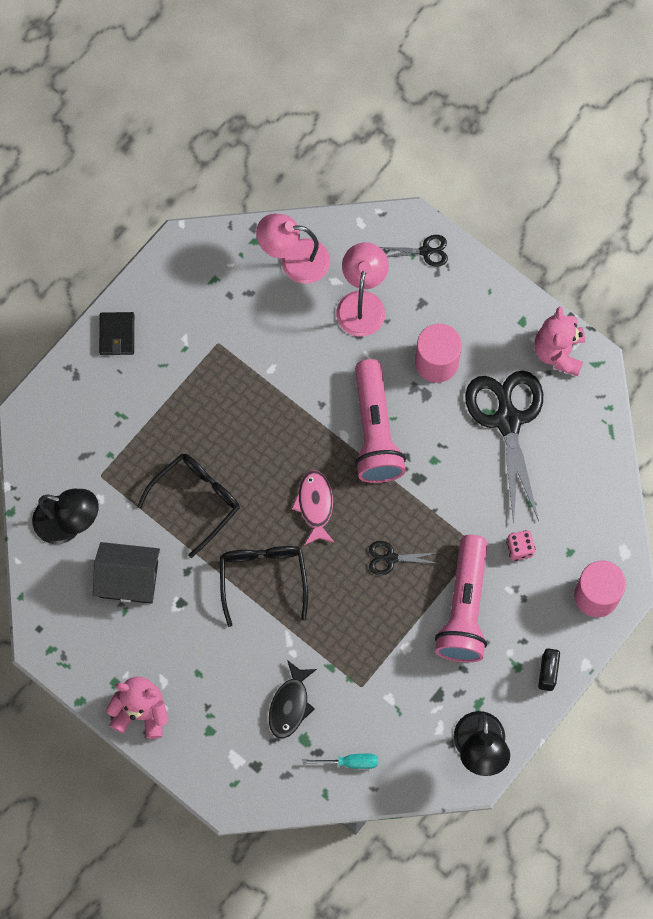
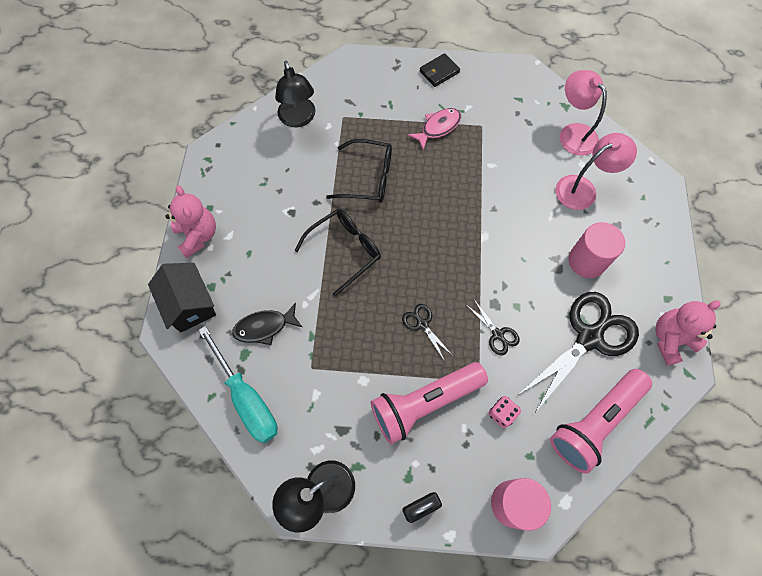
camera: 55 degrees right, 5 degrees down
black house [93,542,160,604] -> black house moved to [148,263,216,333]
pink fish [292,470,335,545] -> pink fish moved to [408,108,461,150]
turquoise screwdriver [303,754,378,769] -> turquoise screwdriver [198,326,278,443], size x1.98
pink flashlight [355,359,406,483] -> pink flashlight moved to [550,369,652,474]
black scissors [380,235,448,267] -> black scissors moved to [468,301,519,356]

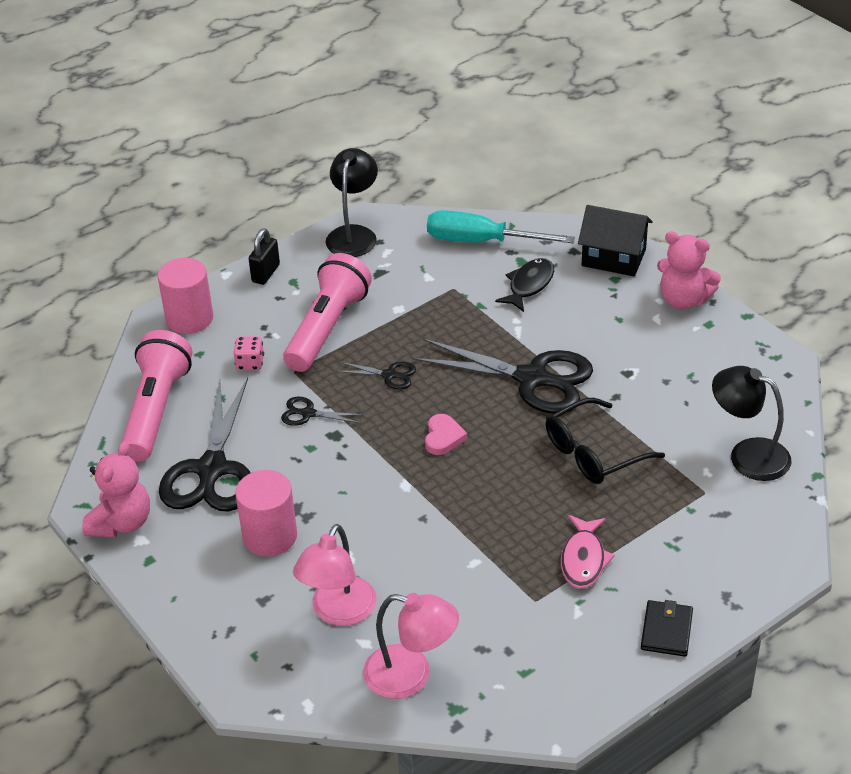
camera: 140 degrees right, 25 degrees down
black glasses [295,209,381,296] -> black scissors [413,339,593,414]
none -> pink heart [425,414,467,455]

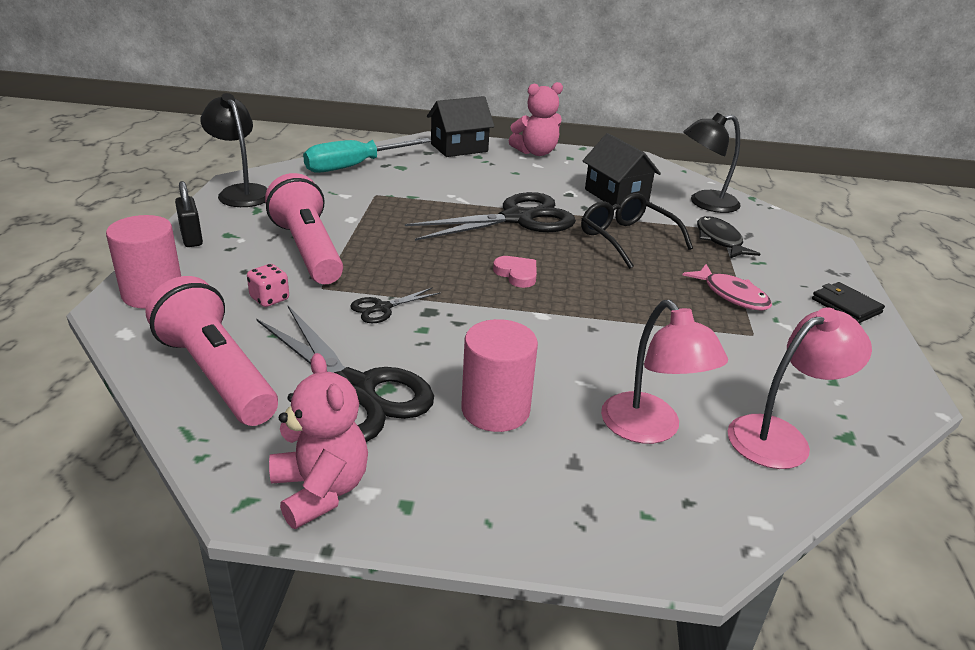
camera: 50 degrees left, 10 degrees down
black scissors [336,362,416,390] -> none
black fish [495,258,554,312] -> black fish moved to [697,216,760,258]
black glasses [546,398,665,484] -> black glasses turned 135 degrees clockwise [581,193,693,269]
none -> black house [582,133,661,206]

